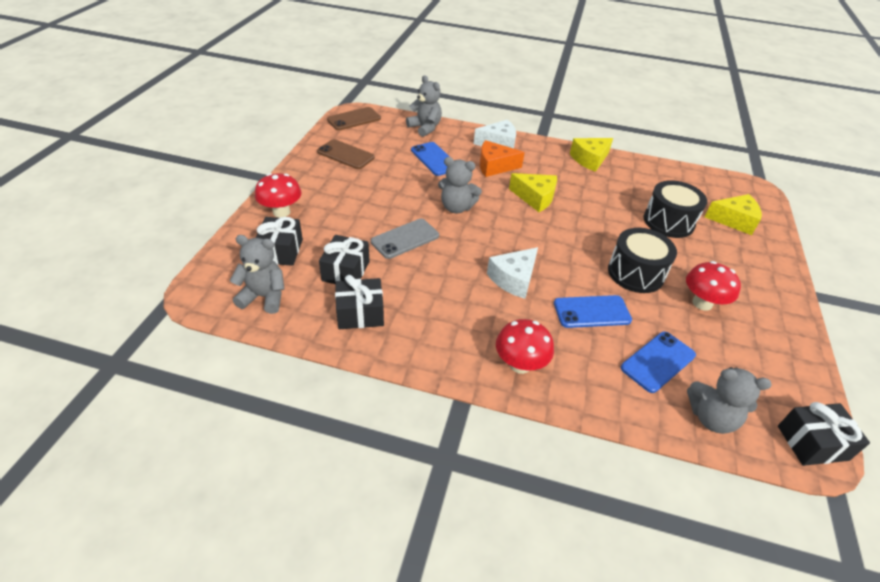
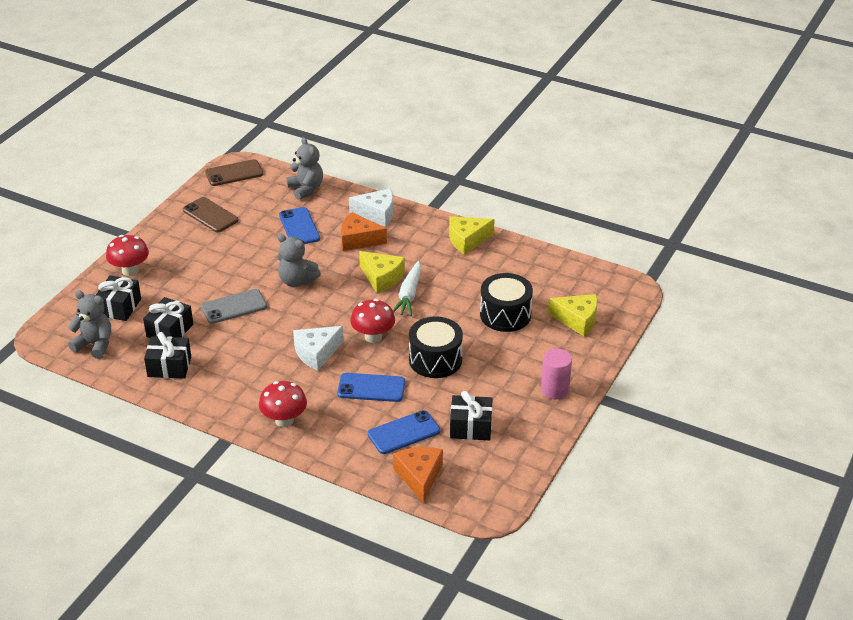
camera: 15 degrees right, 5 degrees down
red mushroom [686,261,741,311] -> red mushroom moved to [350,299,395,343]
grey teddy bear [687,367,772,434] -> orange cheese [393,447,443,503]
black gift [778,402,870,466] -> black gift moved to [450,391,493,440]
none -> white carrot [393,261,421,316]
none -> pink cylinder [541,349,572,399]

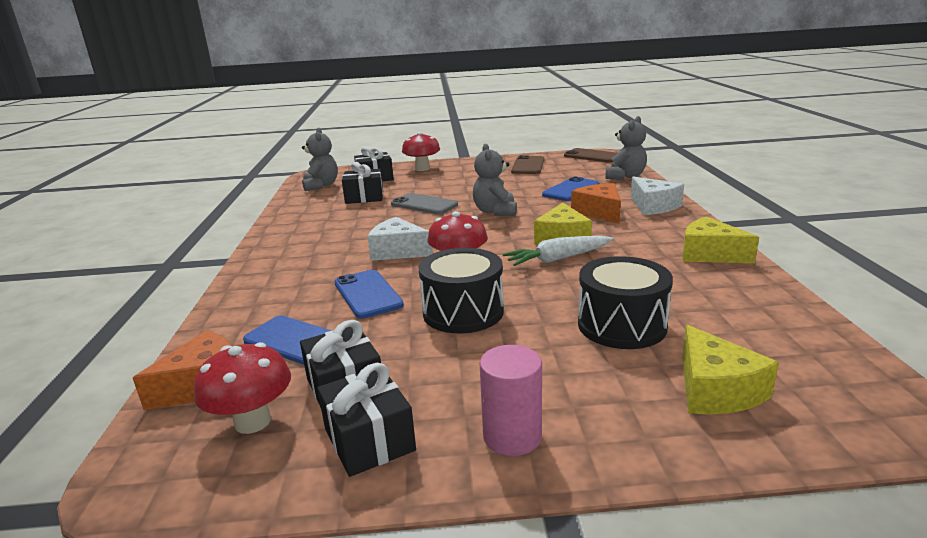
camera: 60 degrees right, 15 degrees down
black gift [144,332,191,379] -> black gift moved to [317,363,416,477]
red mushroom [259,381,307,427] -> red mushroom moved to [194,342,291,434]

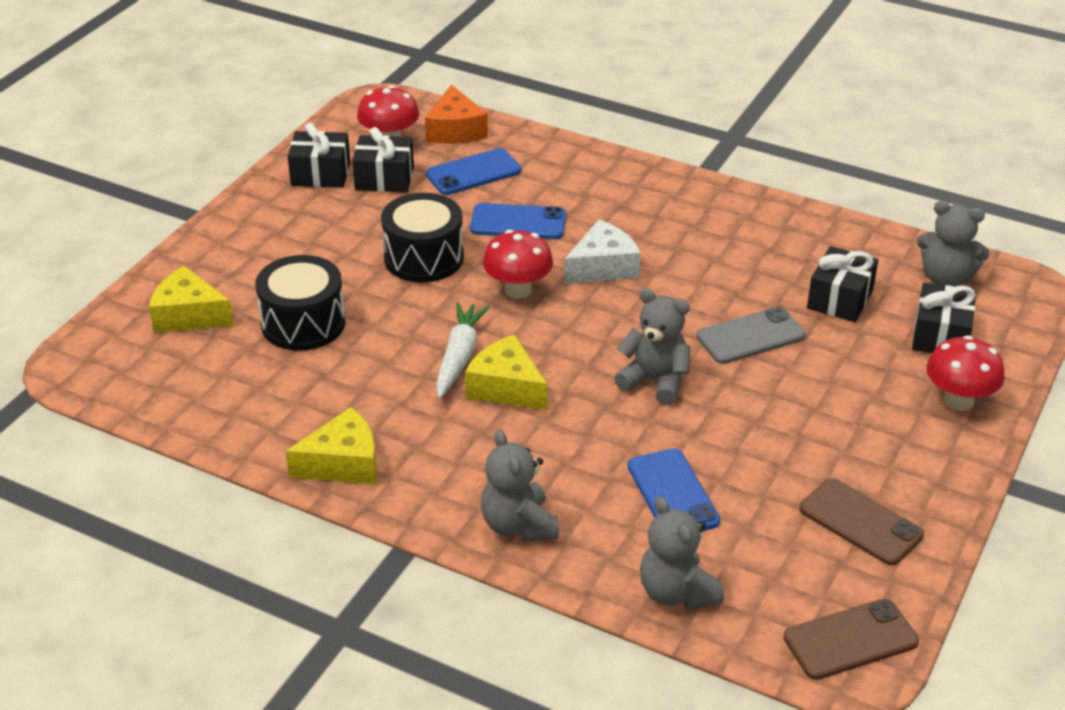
camera: 120 degrees right, 15 degrees up
pink cylinder [479,345,542,456] -> none
orange cheese [571,183,621,223] -> none
white cheese [631,176,684,215] -> grey teddy bear [481,429,559,541]

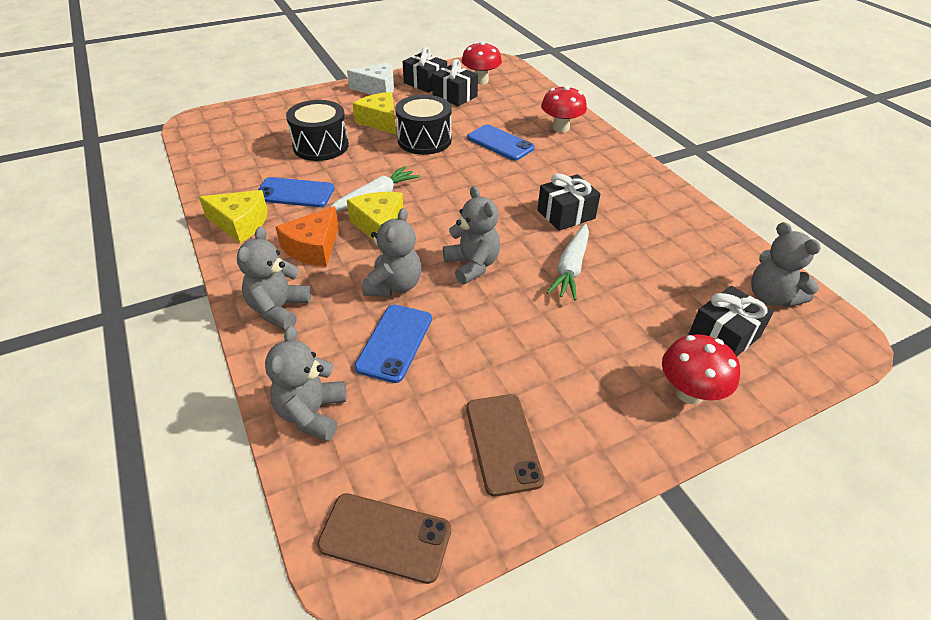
camera: 35 degrees right, 5 degrees up
yellow cheese [149,266,234,333] -> yellow cheese moved to [353,92,396,134]
orange cheese [425,84,488,144] -> orange cheese moved to [275,206,339,267]
blue phone [426,148,521,195] -> blue phone moved to [258,177,334,207]
red mushroom [483,229,553,299] -> red mushroom moved to [541,85,587,132]
white cheese [564,220,641,284] -> white cheese moved to [347,62,394,95]
grey phone [696,307,806,364] -> white carrot [546,224,589,301]
black gift [807,246,878,322] -> black gift moved to [537,173,600,231]
none -> grey teddy bear [362,208,421,297]

